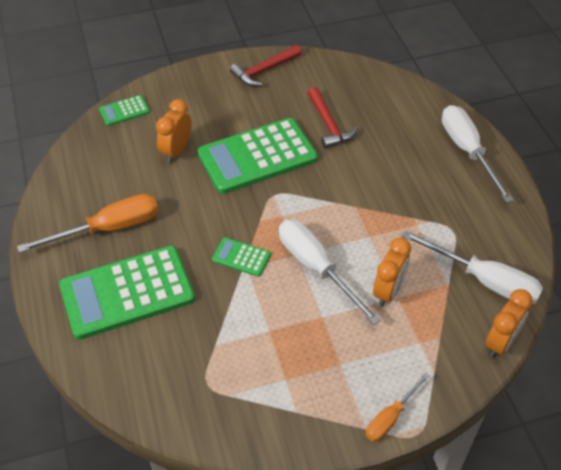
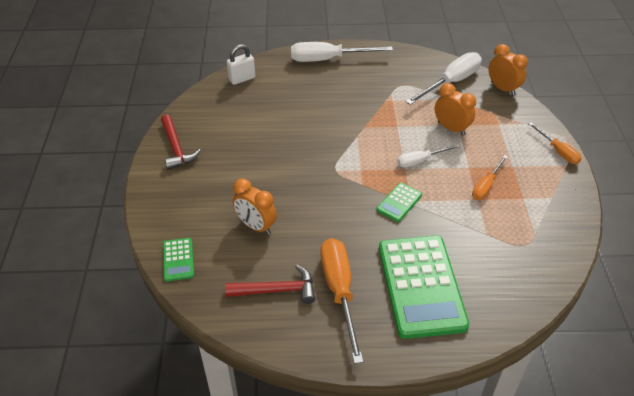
camera: 75 degrees left, 5 degrees down
green calculator [197,118,318,194] -> none
white screwdriver [279,219,381,325] -> white screwdriver [397,144,460,168], size x0.57
red hammer [307,87,358,149] -> red hammer moved to [225,265,315,304]
none -> white padlock [227,44,255,85]
none -> orange screwdriver [472,155,508,200]

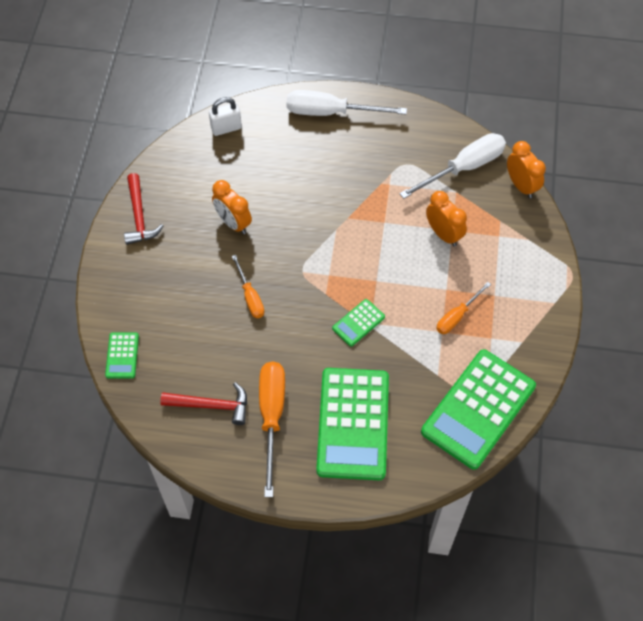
camera: 10 degrees right, 15 degrees up
orange clock [233,179,277,235] -> orange clock moved to [212,180,252,234]
white screwdriver [397,144,460,168] -> none
orange screwdriver [529,123,582,164] -> orange screwdriver moved to [232,255,265,318]
none -> green calculator [421,349,536,470]

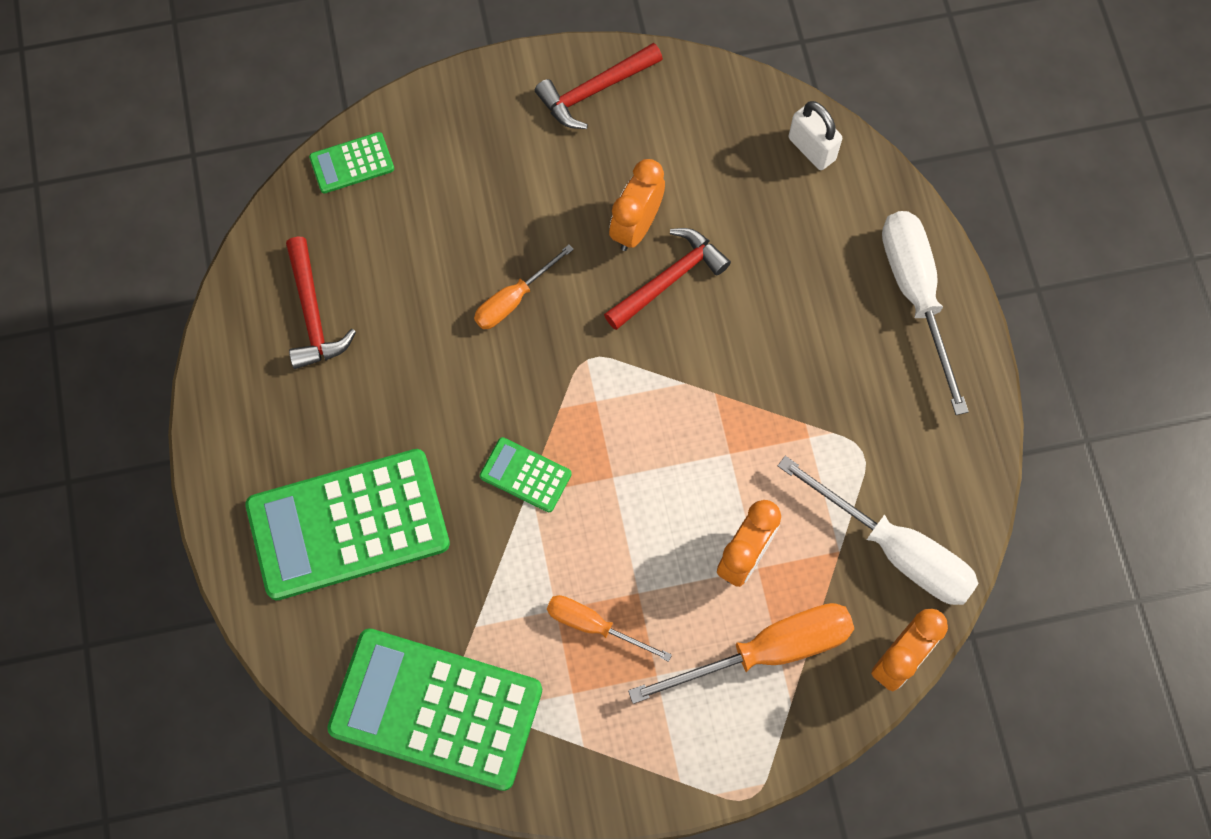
camera: 70 degrees right, 10 degrees up
orange screwdriver [259,361,285,497] -> orange screwdriver moved to [628,603,854,704]
none -> red hammer [604,228,731,330]

